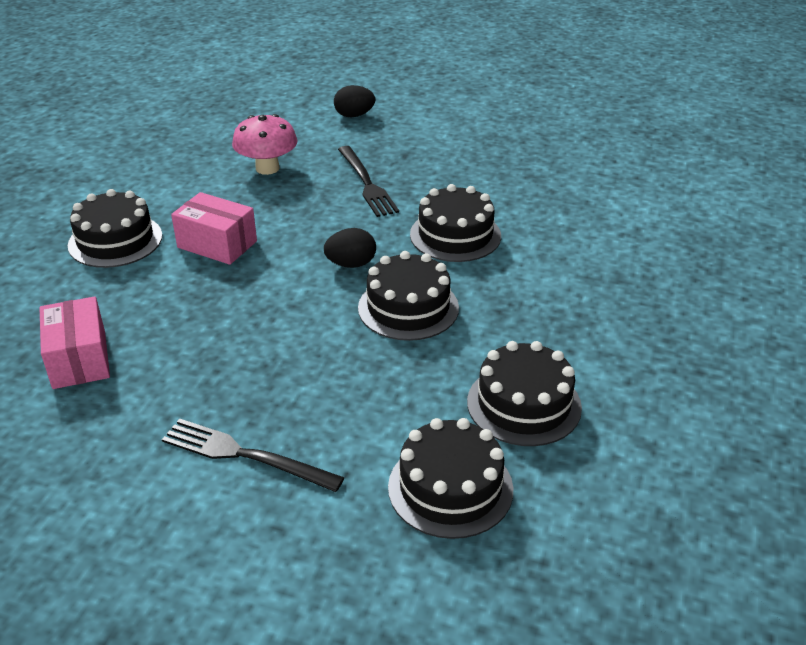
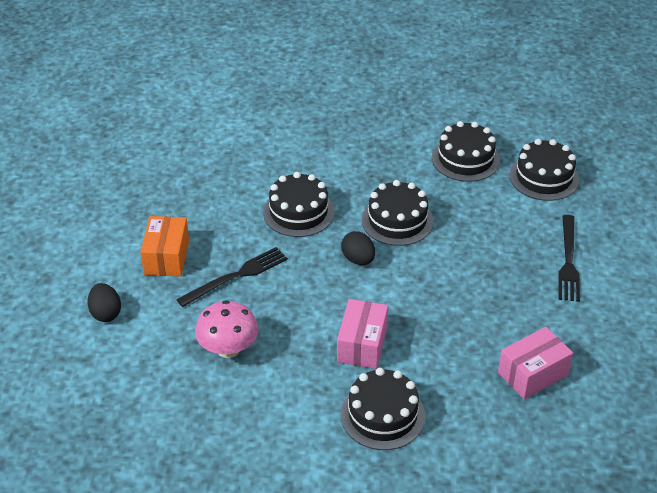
camera: 105 degrees left, 5 degrees up
none -> orange box [140,216,189,277]

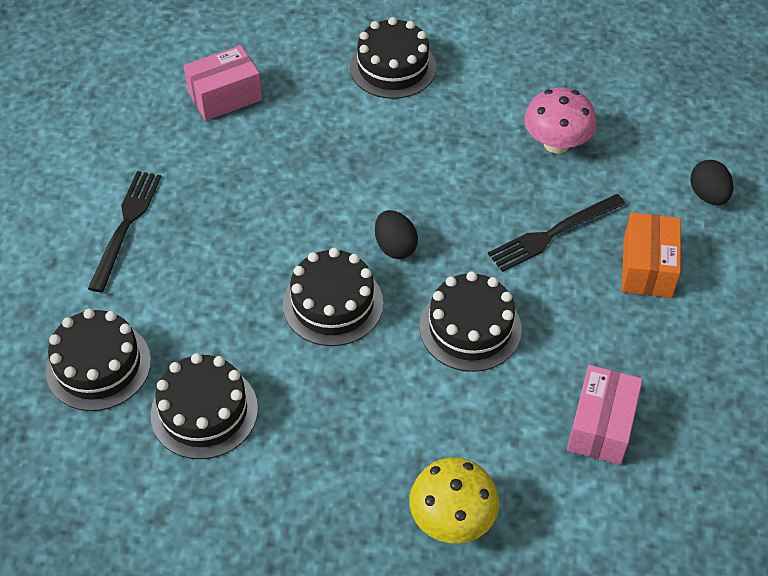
camera: 175 degrees left, 10 degrees up
pink box [337,299,388,369] -> pink box moved to [567,365,643,465]
none -> yellow mushroom [409,458,499,543]

